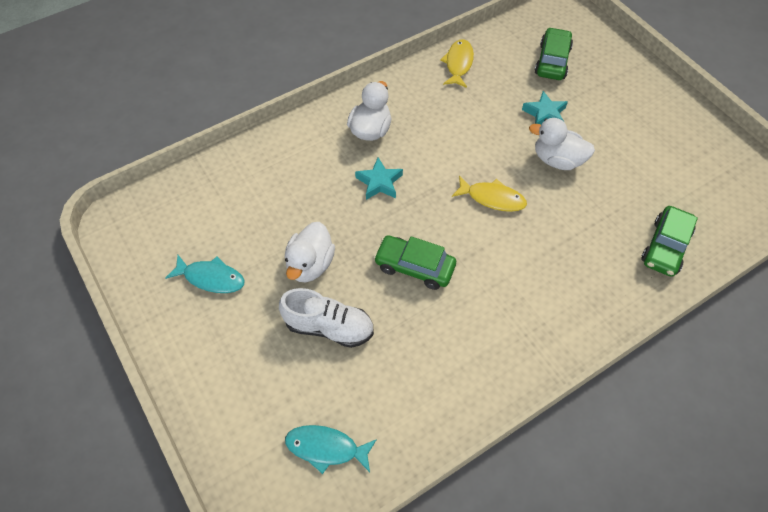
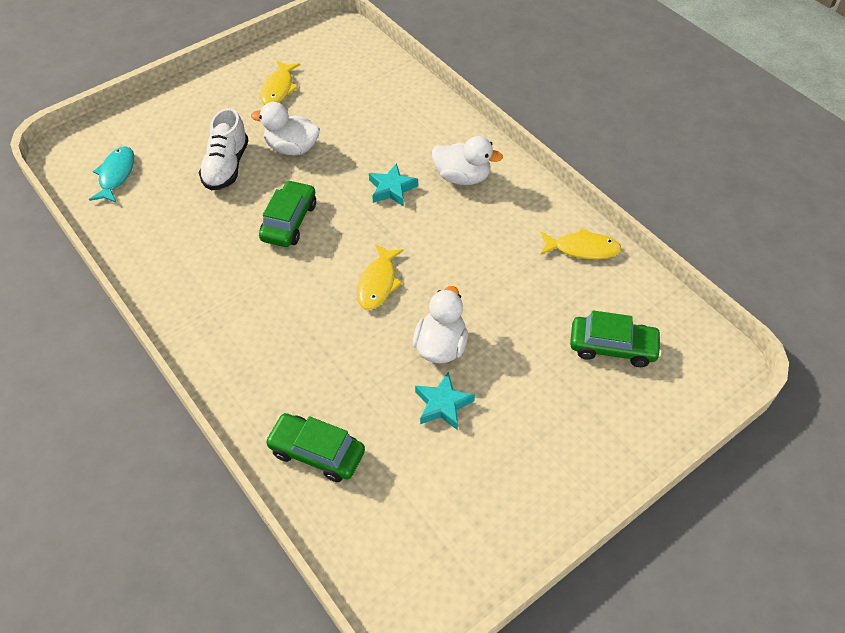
camera: 85 degrees right, 5 degrees down
turquoise fish [165,255,245,293] -> yellow fish [260,60,300,105]
turquoise star [522,91,568,124] -> turquoise star moved to [415,372,475,430]

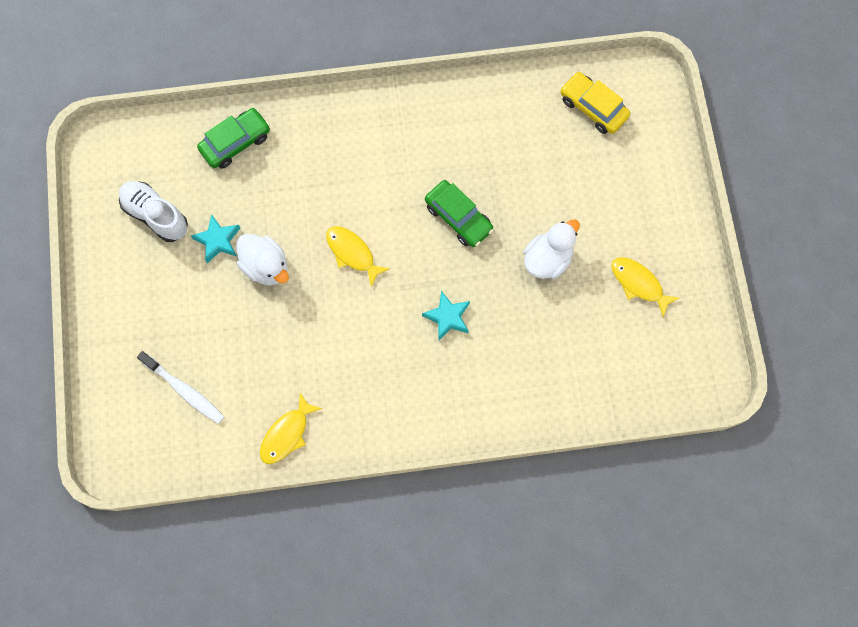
camera: 120 degrees right, 20 degrees up
turquoise fish [89,146,134,203] -> yellow car [560,72,630,134]
white shoe [199,108,248,190] -> white shoe moved to [119,181,188,242]
white duck [432,136,503,185] -> none
green car [570,310,662,367] -> white toothbrush [137,351,225,424]

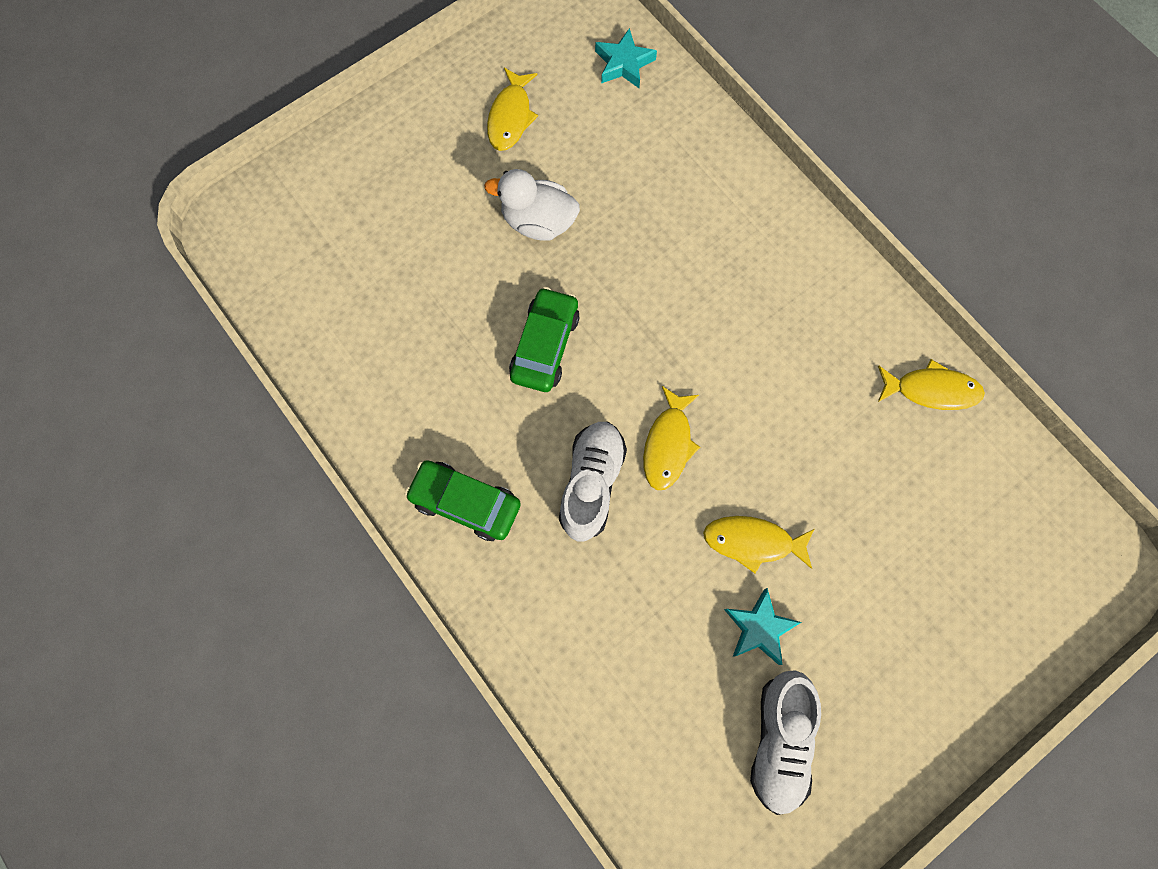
camera: 120 degrees left, 0 degrees up
white toothbrush [137,351,225,424] -> none
green car [197,108,270,169] -> green car moved to [405,460,521,541]
white duck [237,234,289,285] -> yellow fish [703,516,814,574]
turquoise star [422,291,470,340] -> turquoise star moved to [595,28,657,88]
yellow car [560,72,630,134] -> none
none -> white shoe [559,422,627,542]

